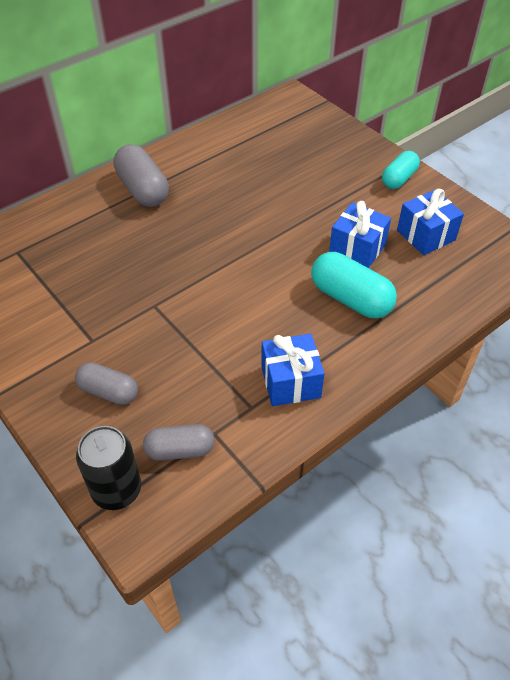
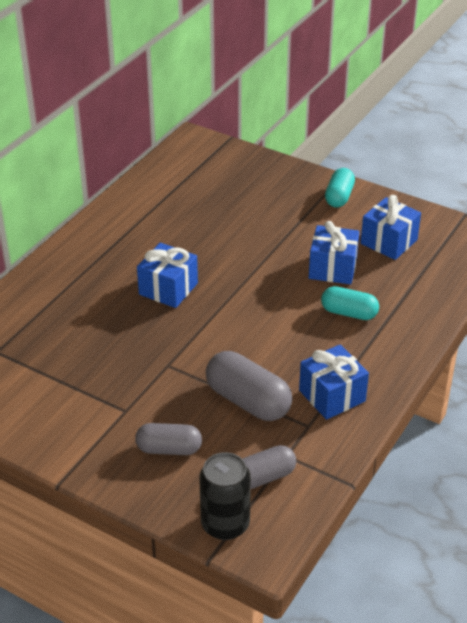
camera: 20 degrees left, 10 degrees down
grey capsule [113,144,169,207] -> grey capsule moved to [206,351,292,421]
turquoise capsule [311,252,397,318] -> turquoise capsule [321,286,379,320], size x0.65
none -> blue gift [137,243,198,308]

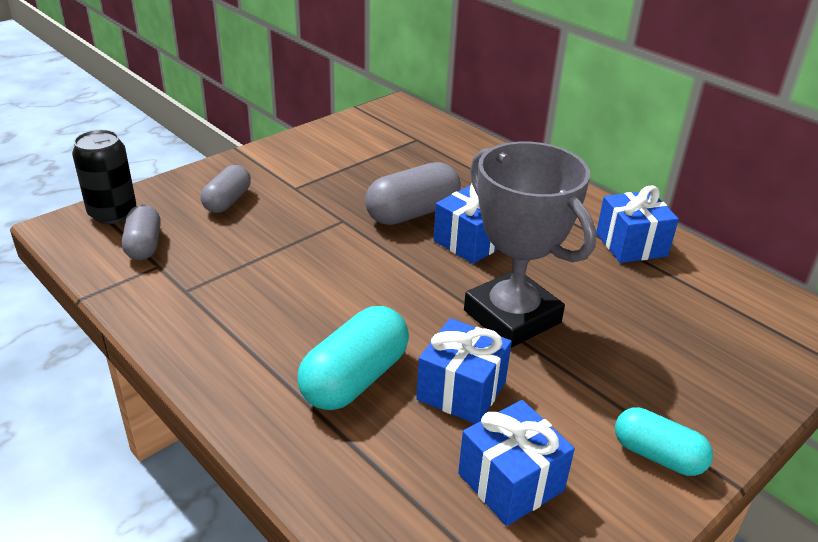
camera: 105 degrees right, 5 degrees down
grey capsule [206,351,292,421] -> grey capsule moved to [365,162,461,225]
blue gift [299,344,369,420] -> blue gift moved to [596,186,679,263]
turquoise capsule [321,286,379,320] -> turquoise capsule [297,306,409,410], size x1.54
none -> grey trophy [464,142,596,348]

